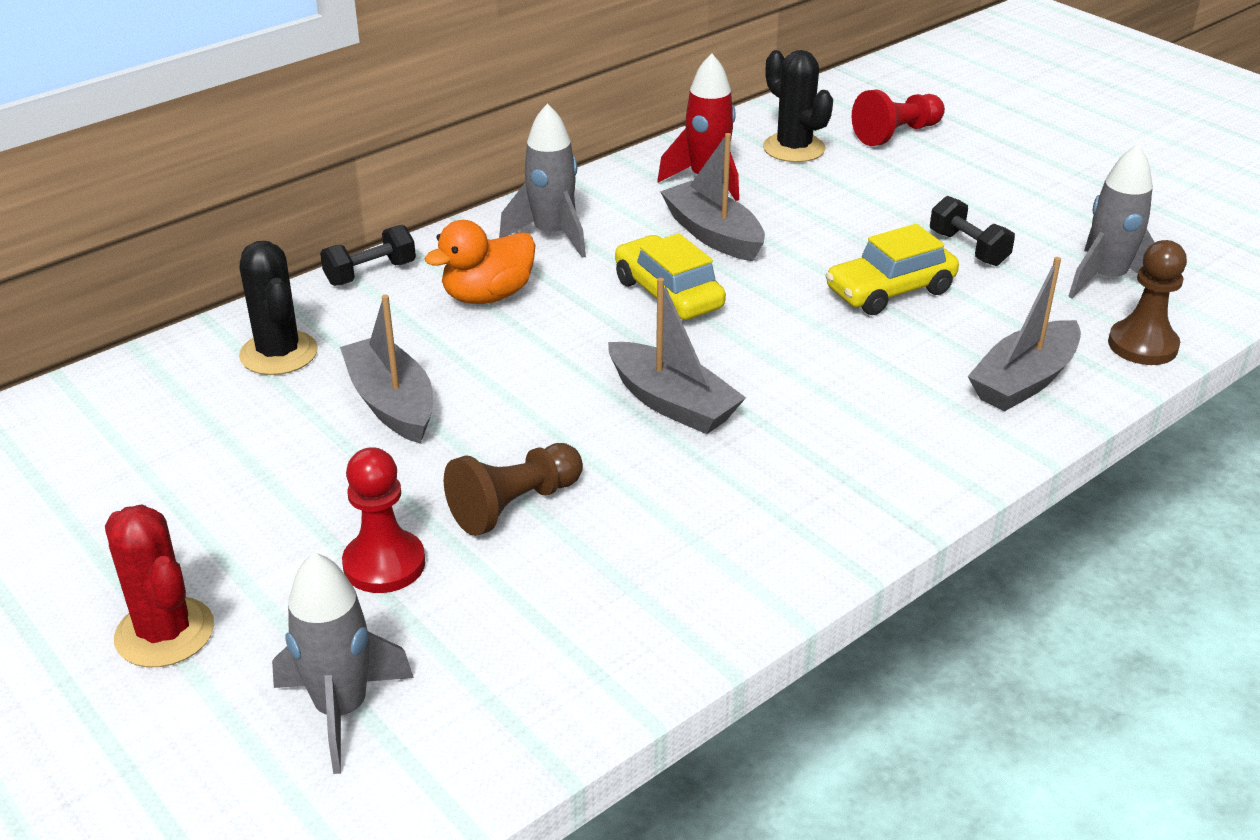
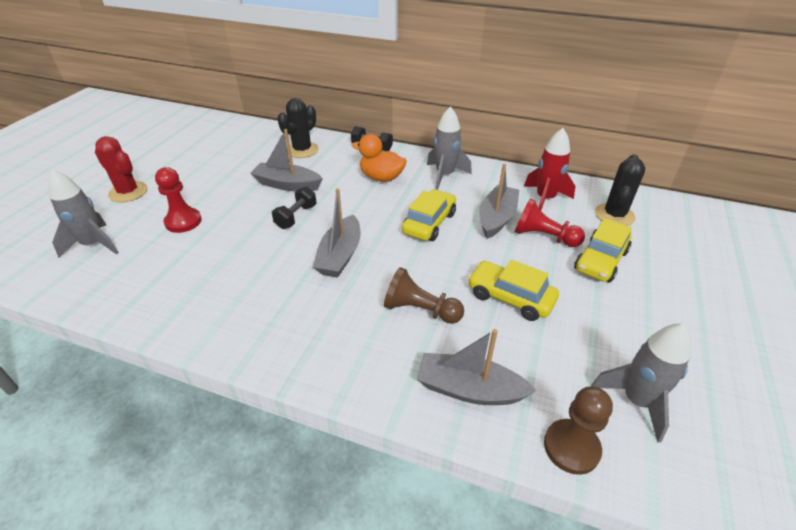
camera: 60 degrees right, 5 degrees up
red cactus [105,504,214,667] -> red cactus turned 75 degrees counterclockwise [95,136,147,202]
grey boat [340,295,433,444] -> grey boat turned 105 degrees counterclockwise [250,129,323,191]
brown pawn [444,443,583,536] -> brown pawn moved to [384,267,464,324]
red pawn [852,89,945,146] -> red pawn moved to [515,199,585,247]
black dumbbell [930,196,1015,266] -> black dumbbell moved to [272,187,317,229]
none -> yellow car [574,218,632,282]

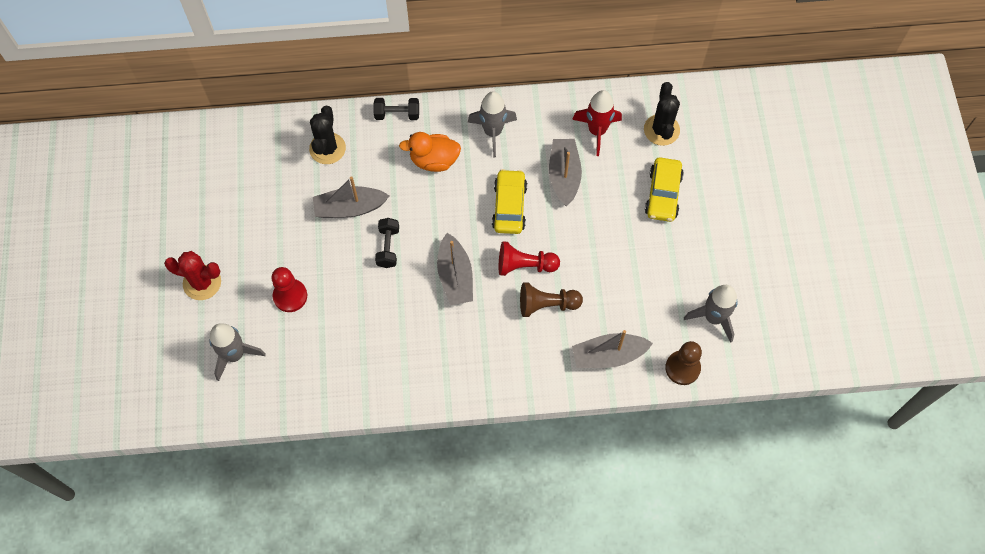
camera: 25 degrees left, 25 degrees up
yellow car [468,260,559,321] -> none
red pawn [515,199,585,247] -> red pawn moved to [499,241,560,276]

